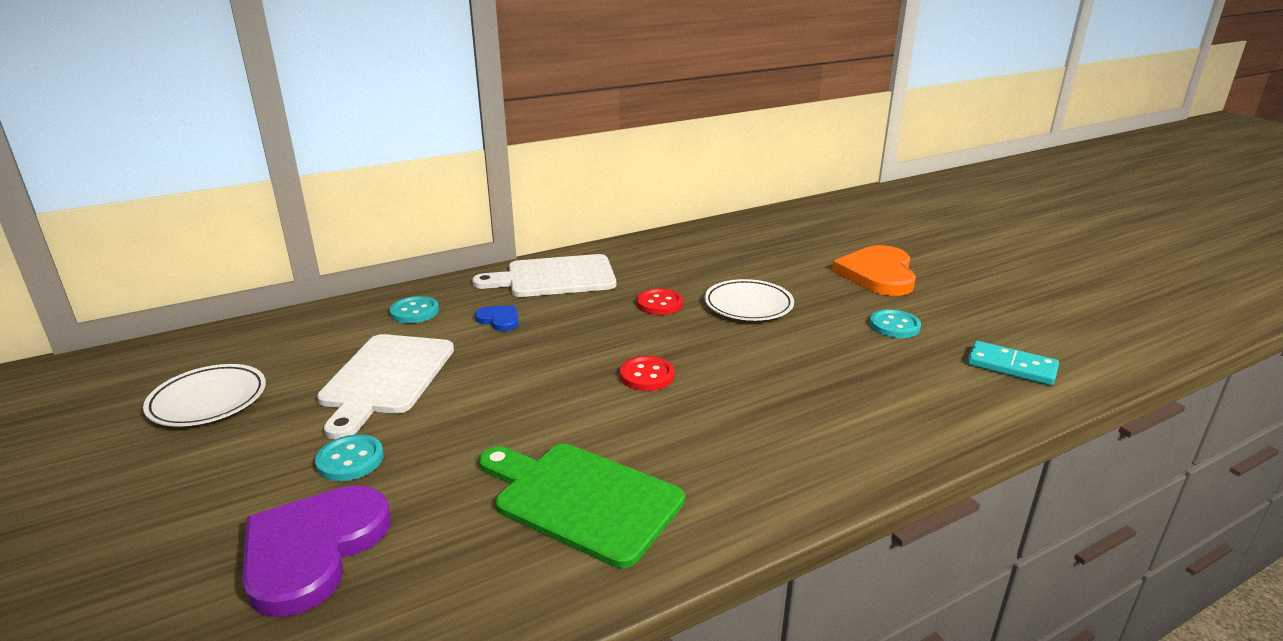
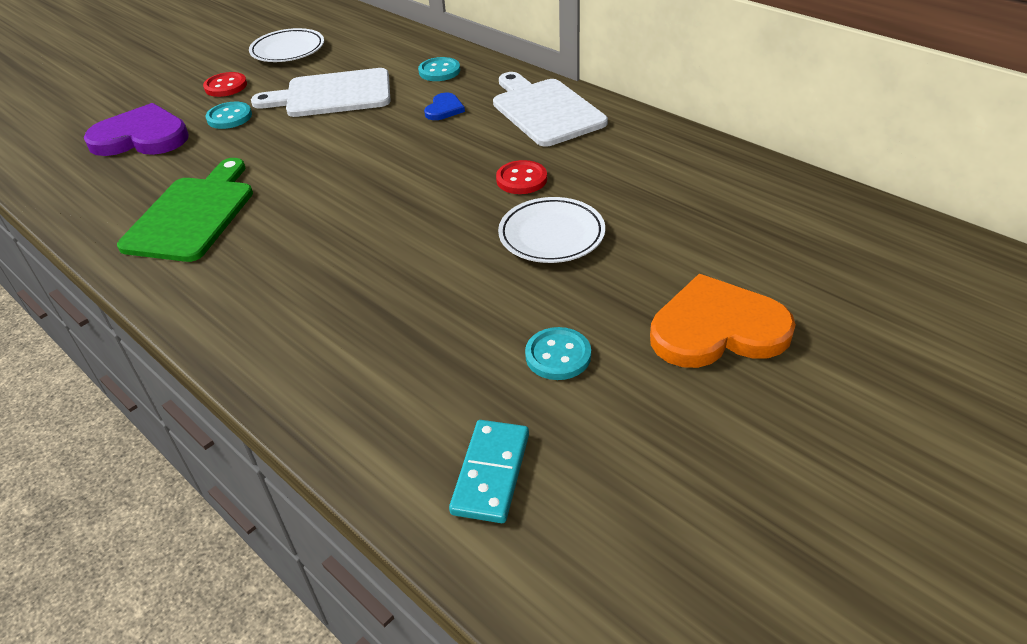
camera: 75 degrees right, 15 degrees up
red button [620,356,674,391] -> red button moved to [203,72,247,97]

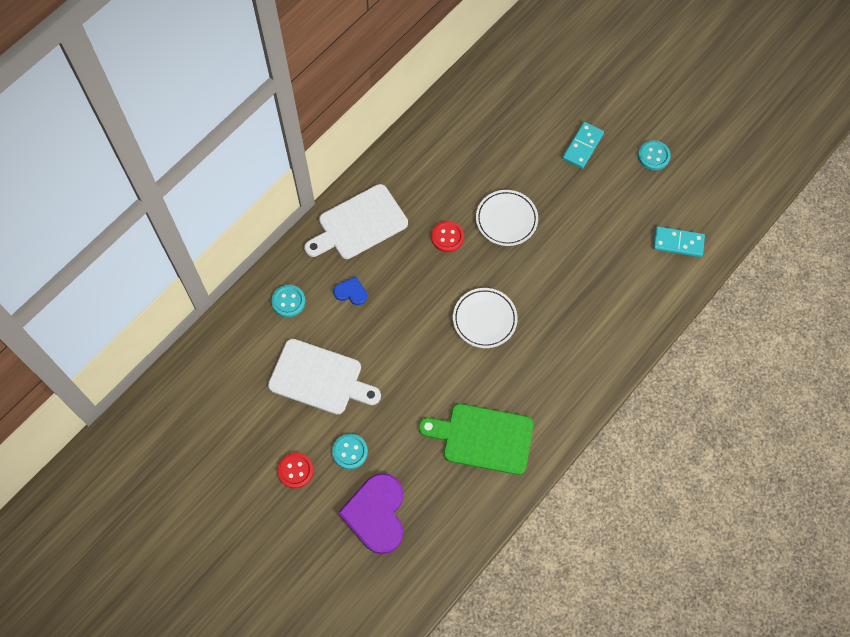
camera: 95 degrees left, 25 degrees up
white plate [249,28,324,62] -> white plate moved to [453,288,518,348]
white cutting board [251,68,391,117] -> white cutting board turned 60 degrees counterclockwise [268,339,381,415]
turquoise button [525,327,591,380] -> turquoise button moved to [638,140,671,170]
orange heart [650,274,796,368] -> turquoise domino [562,122,604,169]

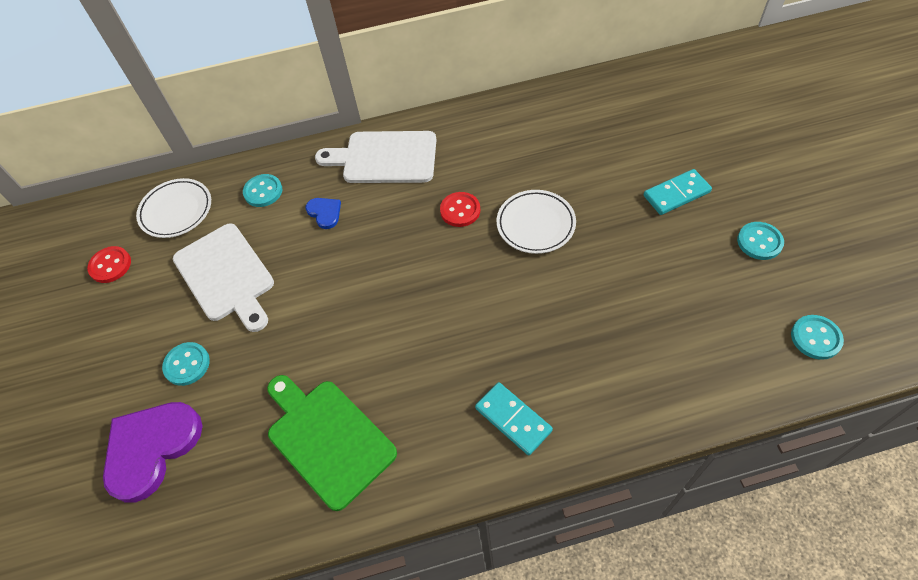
camera: 40 degrees right, 10 degrees down
red button [278,452,314,488] -> red button moved to [87,246,131,283]
white plate [453,288,518,348] -> white plate moved to [136,178,211,238]
turquoise domino [653,226,705,257] -> turquoise domino moved to [475,382,553,455]
none -> turquoise button [791,315,844,360]

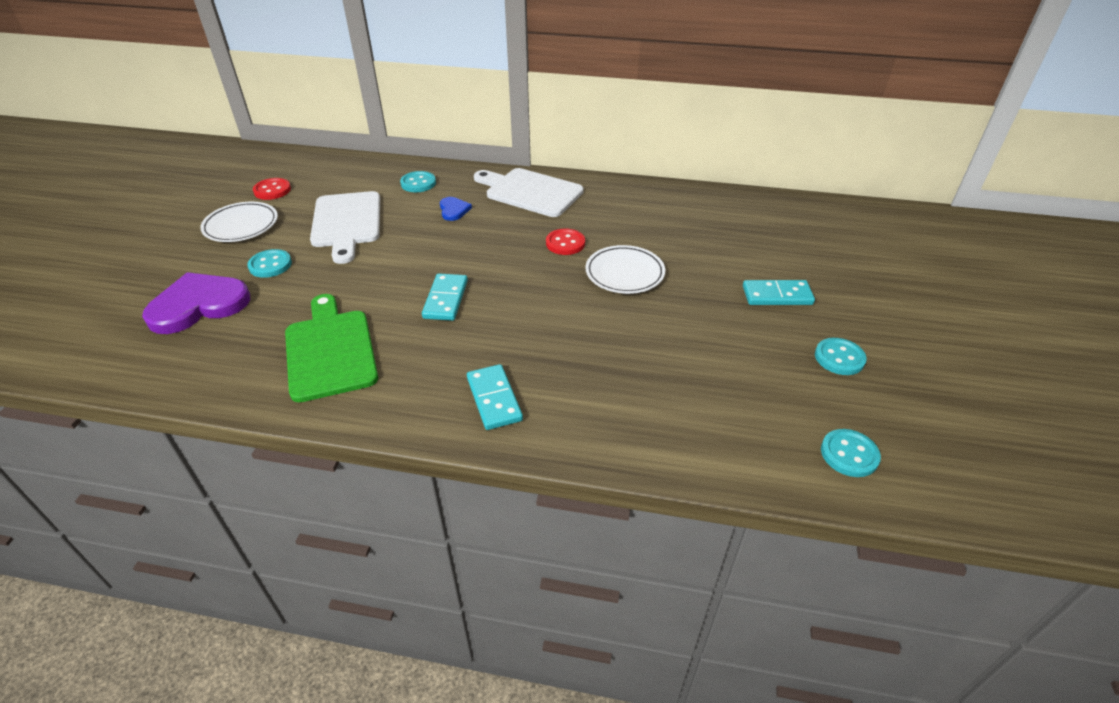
camera: 20 degrees right, 15 degrees down
white plate [136,178,211,238] -> white plate moved to [200,202,278,242]
none -> turquoise domino [422,273,468,321]

